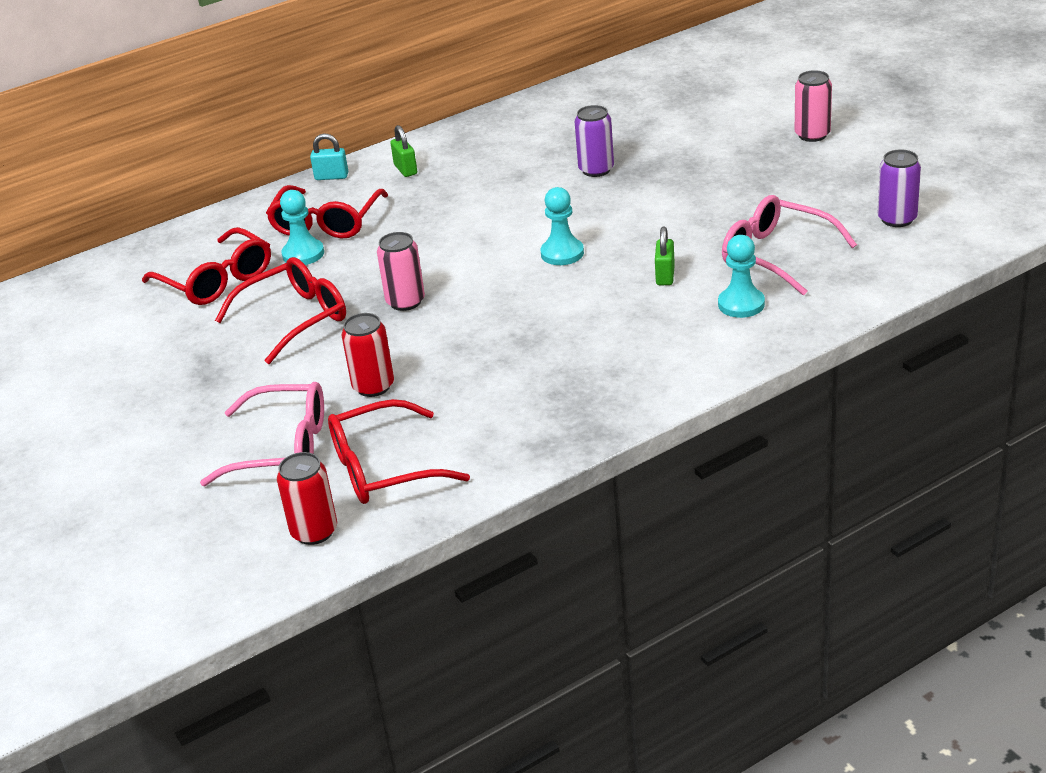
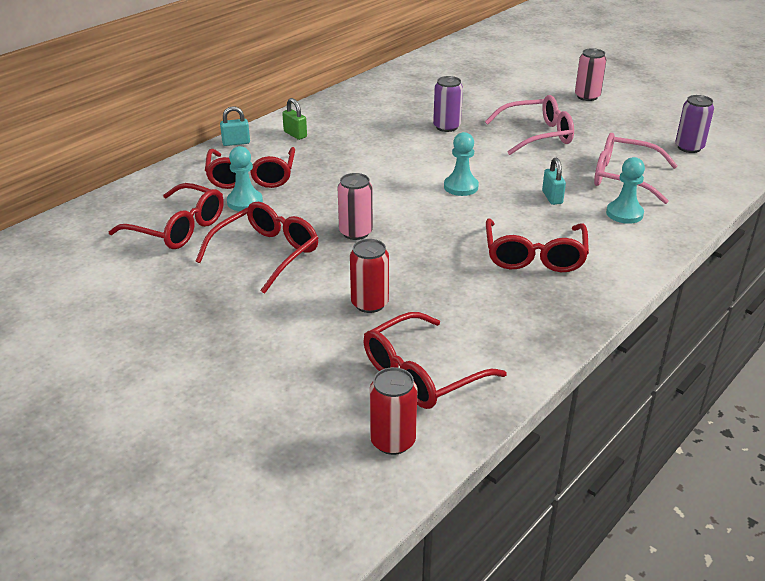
camera: 20 degrees left, 0 degrees up
pink glasses [200,382,324,486] -> pink glasses moved to [485,95,574,155]
green padlock [655,227,675,285] -> turquoise padlock [542,158,566,205]
none -> red glasses [486,219,589,272]

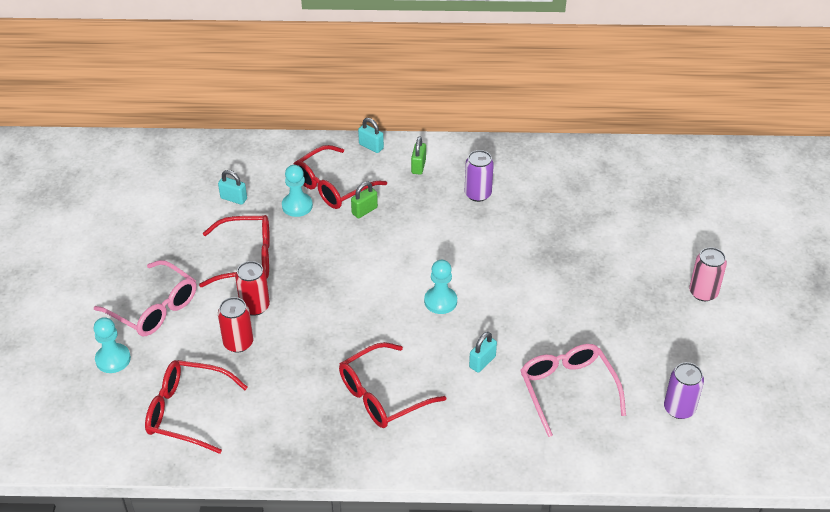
camera: 50 degrees right, 10 degrees up
red glasses [109,183,224,249] -> turquoise padlock [218,170,247,205]
pink can [338,173,373,240] -> none
red can [370,367,417,455] -> red can moved to [235,261,270,316]
purple can [433,76,463,132] -> purple can moved to [465,150,494,202]
pink glasses [485,95,574,155] -> pink glasses moved to [94,260,196,336]
turquoise pawn [606,157,645,224] -> turquoise pawn moved to [94,317,131,373]
none -> green padlock [351,181,378,219]

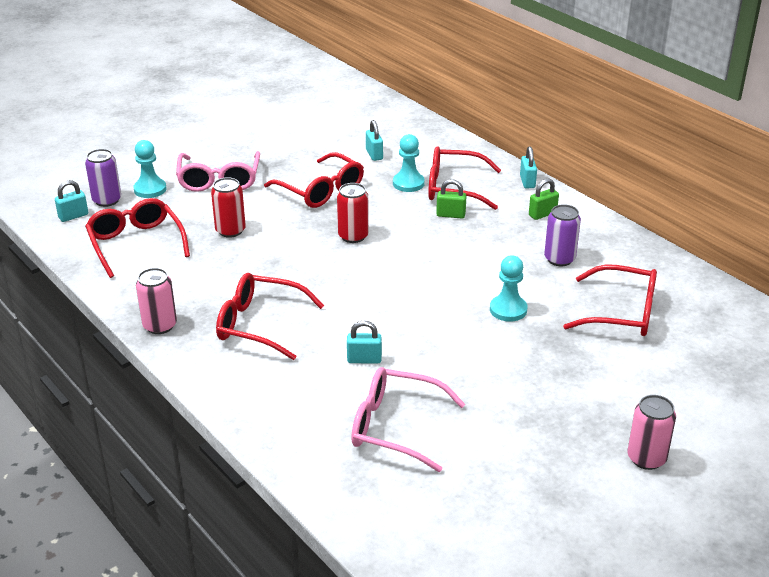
camera: 50 degrees right, 10 degrees down
red can [235,261,270,316] -> red can moved to [337,183,369,243]
turquoise pawn [424,260,457,314] -> turquoise pawn moved to [490,255,527,322]
pink glasses [520,344,626,437] -> pink glasses turned 105 degrees counterclockwise [351,367,465,472]
purple can [664,362,704,419] -> purple can moved to [85,149,121,207]
none -> turquoise padlock [55,180,88,222]
none -> pink can [136,268,177,334]
none -> red glasses [563,264,657,336]

